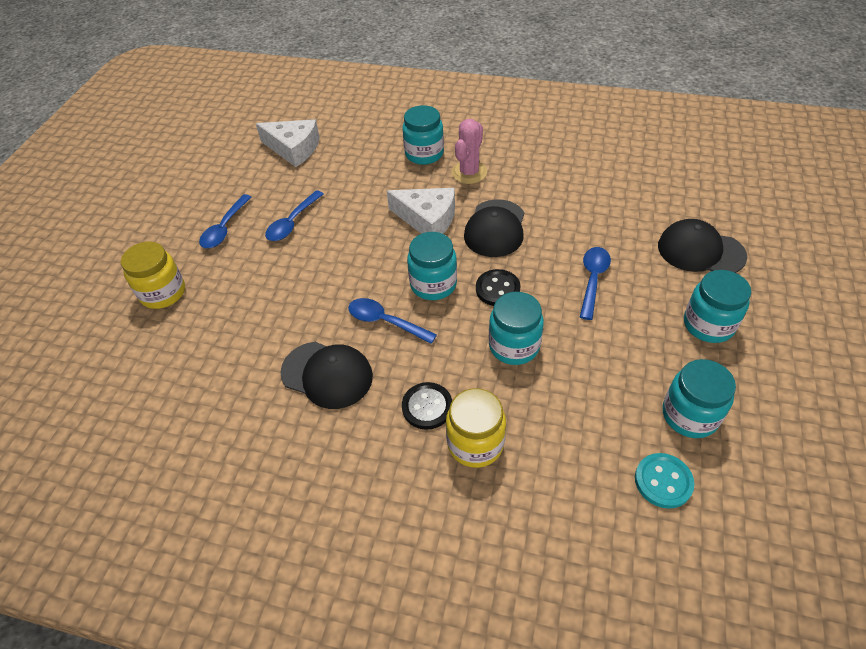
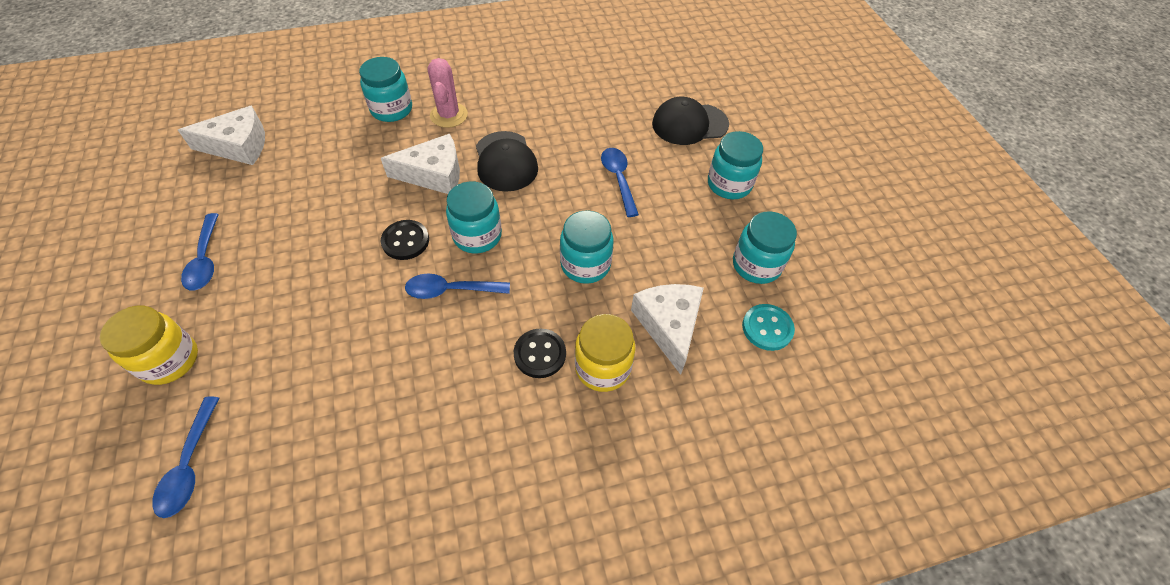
camera: 35 degrees left, 5 degrees up
blue spoon [265,190,323,241] -> blue spoon moved to [152,397,219,518]
black cap [280,342,373,409] -> none
black button [476,269,521,306] -> black button moved to [381,220,429,260]
none -> white cheese [631,284,704,375]

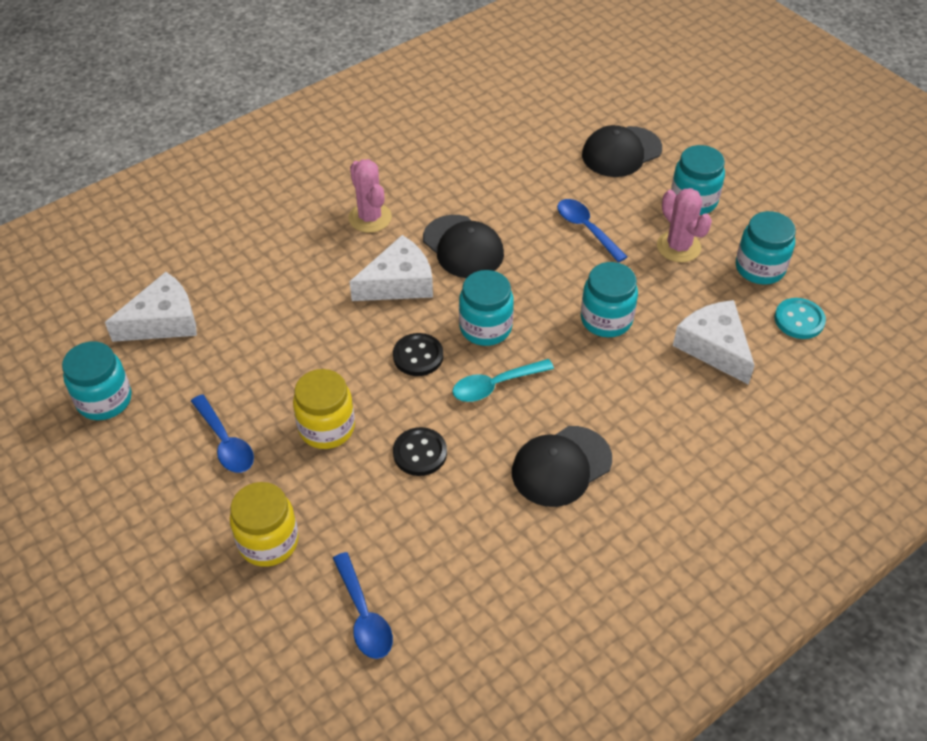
camera: 20 degrees left, 5 degrees down
turquoise jar [359,57,412,122] -> turquoise jar moved to [62,341,132,420]
blue spoon [405,274,510,299] -> turquoise spoon [452,359,554,402]
black button [514,329,566,378] -> black button moved to [393,427,447,476]
yellow jar [575,314,636,392] -> yellow jar moved to [293,369,355,449]
none -> black cap [512,426,612,507]
none -> pink cactus [657,188,712,262]

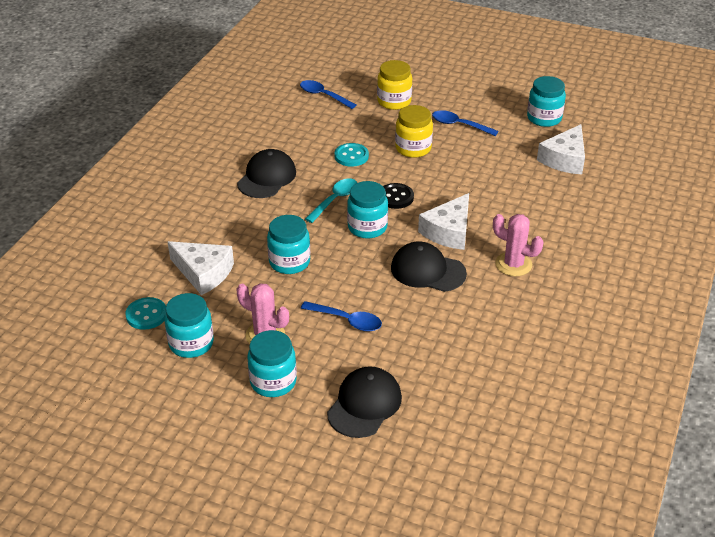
camera: 150 degrees right, 10 degrees down
black button [393,427,447,476] -> turquoise button [334,143,369,167]

